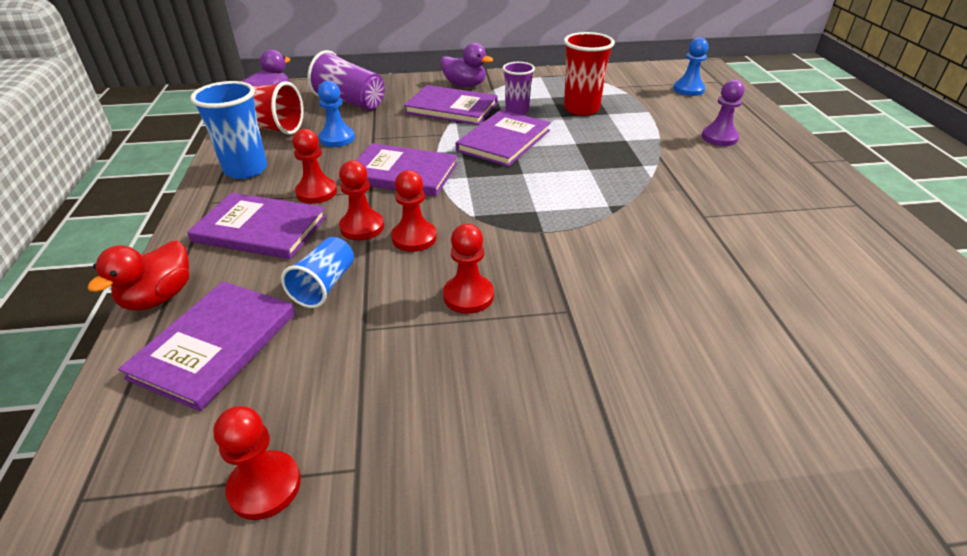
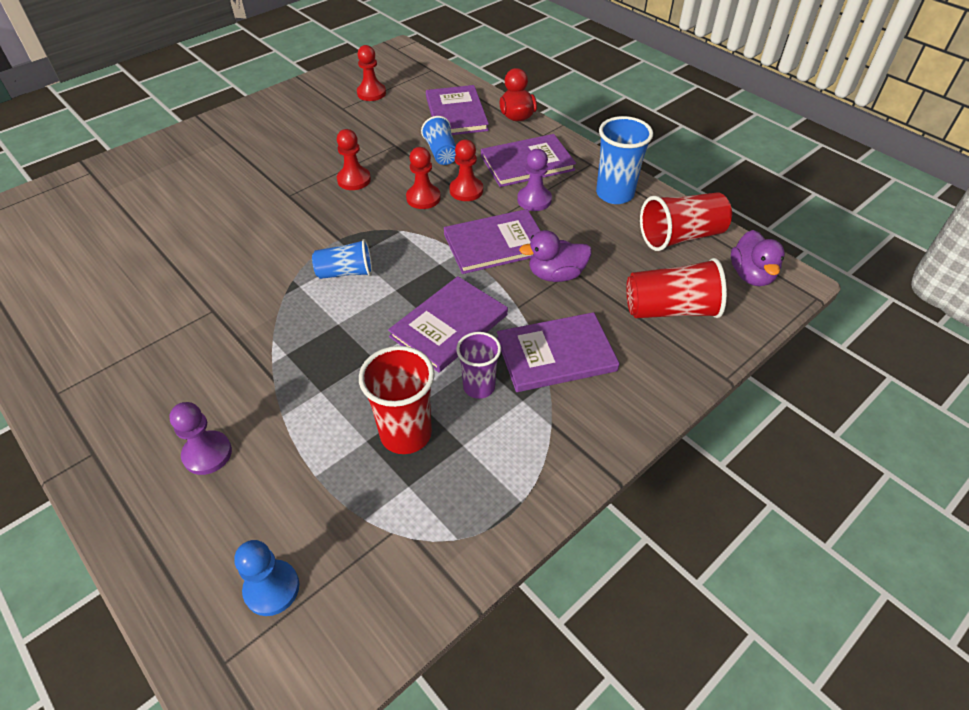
camera: 145 degrees right, 10 degrees up
red pawn [292,129,337,204] -> purple pawn [517,149,552,211]
purple cup [307,50,385,110] -> red cup [626,258,727,318]
blue pawn [318,81,355,147] -> none
purple duck [441,43,493,87] -> purple duck moved to [519,230,592,282]
purple book [456,110,550,167] -> purple book turned 45 degrees clockwise [388,276,508,373]
none -> blue cup [312,239,372,279]

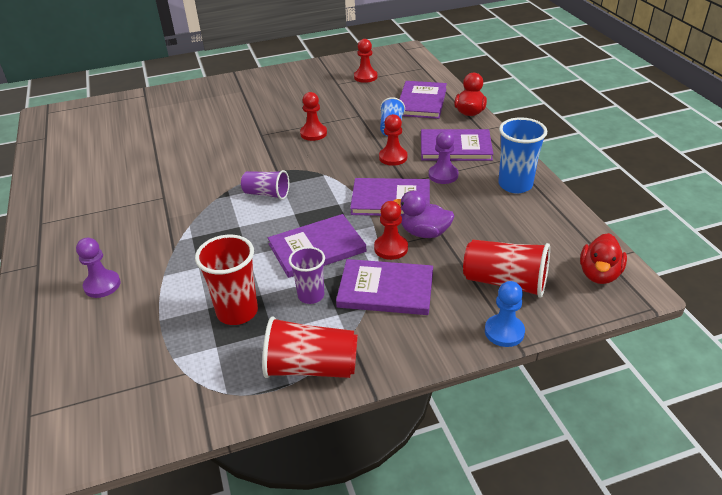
camera: 25 degrees right, 10 degrees down
blue pawn [234,540,299,616] -> blue pawn moved to [485,281,525,347]
blue cup [312,239,372,279] -> purple cup [241,170,289,200]
red pawn [406,147,441,209] -> red pawn moved to [374,201,408,260]
red cup [640,192,732,251] -> red cup moved to [262,316,358,378]
purple duck [731,230,785,286] -> red duck [580,233,627,284]

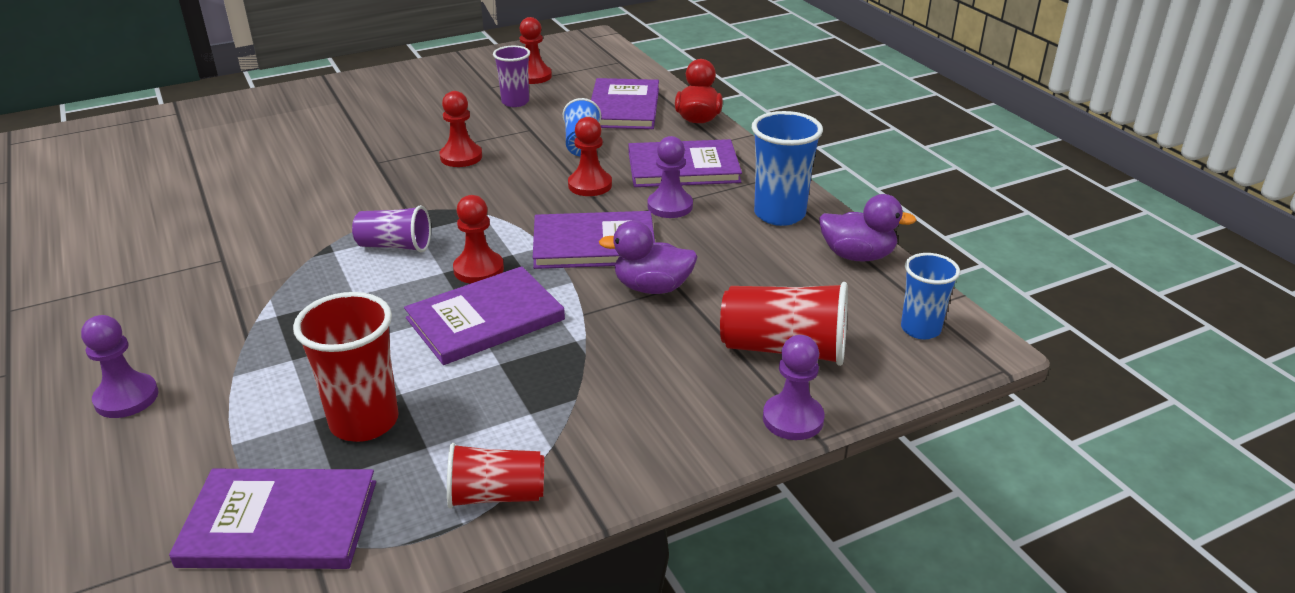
camera: 10 degrees left, 5 degrees down
red cup [262,316,358,378] -> red cup [447,443,544,509], size x0.65
purple cup [289,247,325,304] -> purple cup moved to [493,46,530,107]
purple book [336,259,433,315] -> purple book moved to [169,469,376,569]
red pawn [374,201,408,260] -> red pawn moved to [453,195,504,284]
blue pawn [485,281,525,347] -> purple pawn [763,335,825,440]
red duck [580,233,627,284] -> blue cup [901,253,960,340]
none -> purple duck [819,194,917,262]

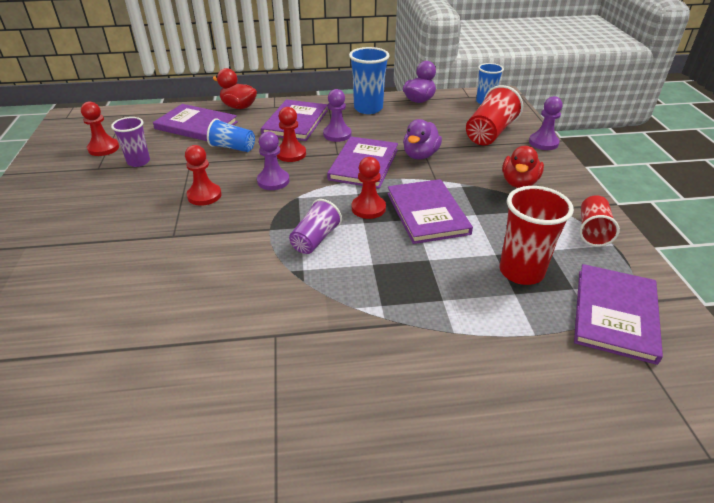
camera: 70 degrees left, 5 degrees up
purple pawn [81,315,158,418] -> purple pawn moved to [257,132,290,190]
none -> red duck [502,146,544,188]

